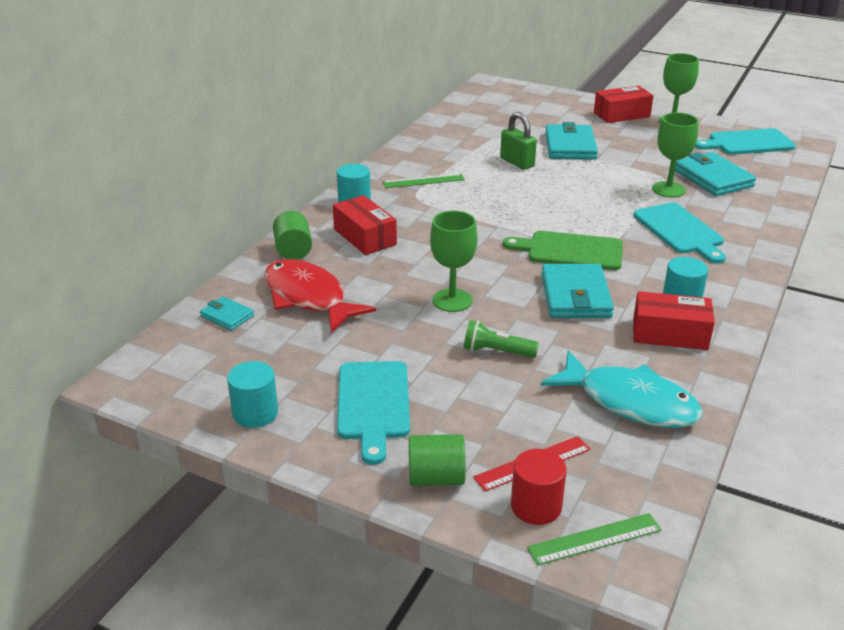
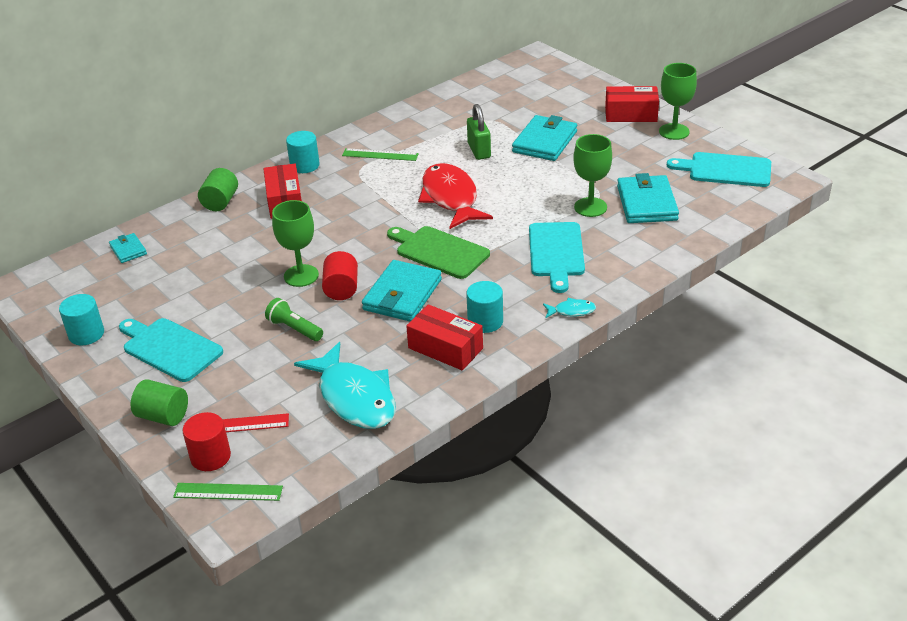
camera: 25 degrees right, 5 degrees up
red fish [264,259,376,333] -> red fish moved to [418,163,493,229]
turquoise cutting board [337,361,410,465] -> turquoise cutting board turned 105 degrees clockwise [119,318,223,382]
none -> red cylinder [322,251,358,300]
none -> turquoise fish [543,298,596,318]

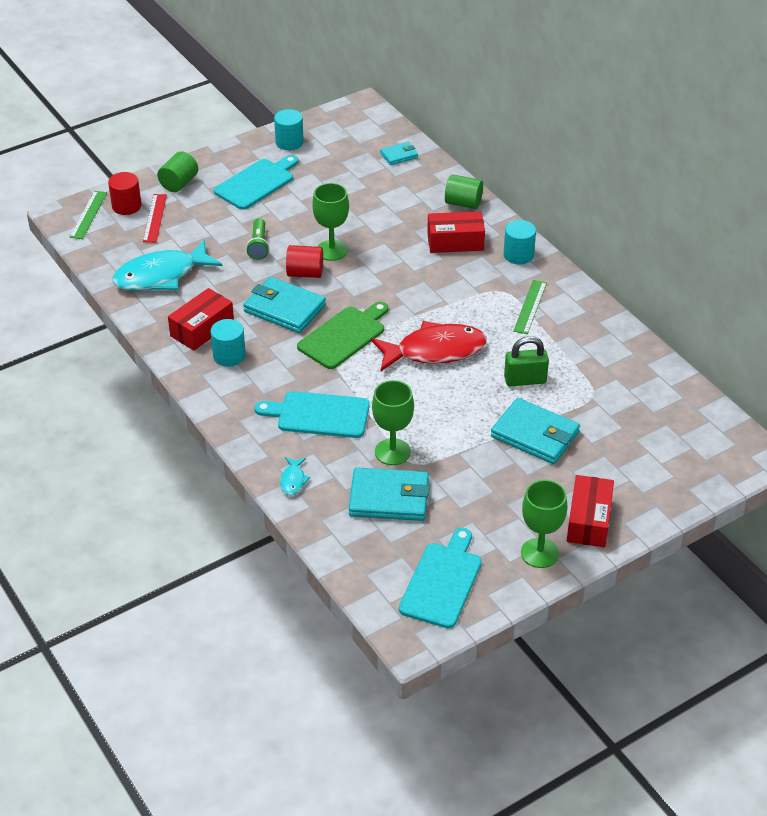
camera: 95 degrees right, 5 degrees up
green flashlight [265,298,323,341] -> green flashlight turned 135 degrees clockwise [246,218,269,260]
turquoise fish [543,298,596,318] -> turquoise fish moved to [280,457,310,496]

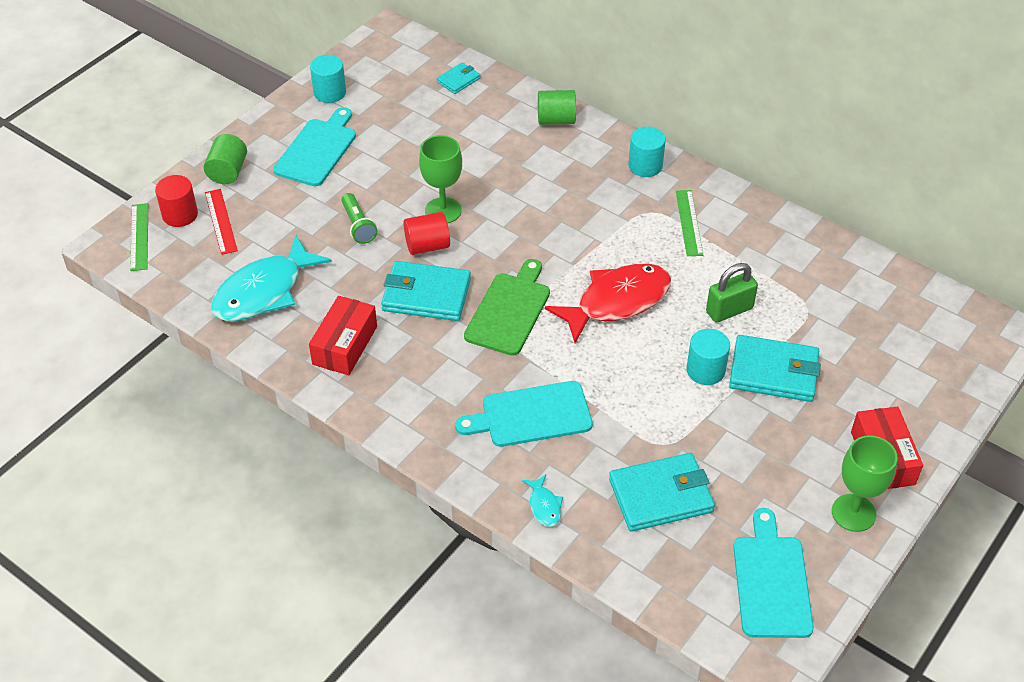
camera: 20 degrees left, 5 degrees up
turquoise cylinder [210,319,246,367] -> turquoise cylinder moved to [686,329,730,385]
green goblet [372,380,414,465] -> none
red box [427,211,485,253] -> none

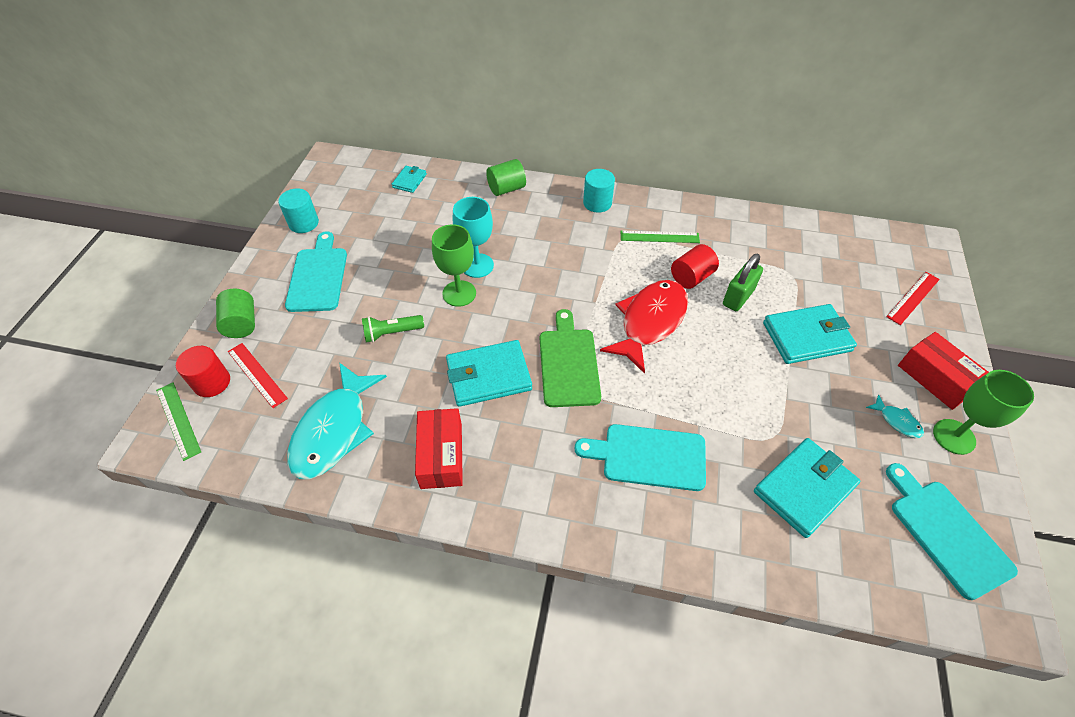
camera: 25 degrees left, 5 degrees up
green flashlight [341,193,378,244] -> green flashlight turned 120 degrees clockwise [362,315,424,343]
red cylinder [403,212,450,255] -> red cylinder moved to [671,244,719,289]
turquoise cutting board [455,381,593,447] -> turquoise cutting board turned 45 degrees clockwise [575,424,706,491]
turquoise fish [522,475,563,527] -> turquoise fish moved to [866,394,924,438]
green ruler [676,190,703,256] -> green ruler turned 60 degrees counterclockwise [621,230,700,243]
turquoise cylinder [686,329,730,385] -> none
none -> turquoise goblet [453,197,494,278]
none -> red ruler [886,272,940,325]

